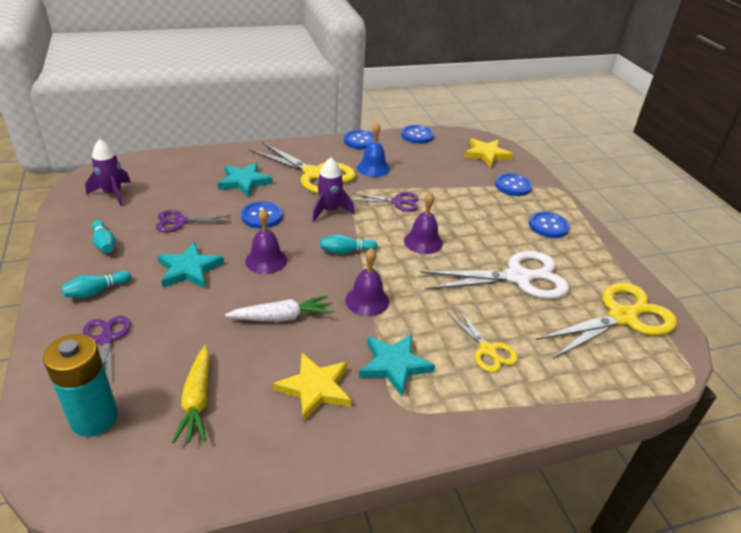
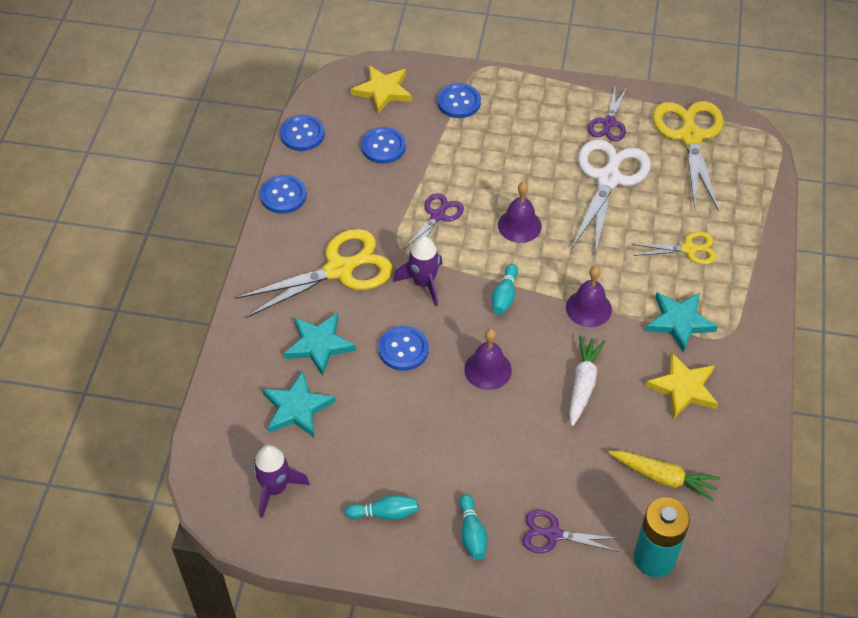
camera: 60 degrees left, 15 degrees up
purple scissors [156,210,231,232] -> purple scissors moved to [588,88,626,142]
turquoise star [157,242,224,288] -> turquoise star moved to [262,371,335,437]
blue bell [357,123,390,177] -> none
blue button [529,211,570,238] -> blue button moved to [361,127,406,164]

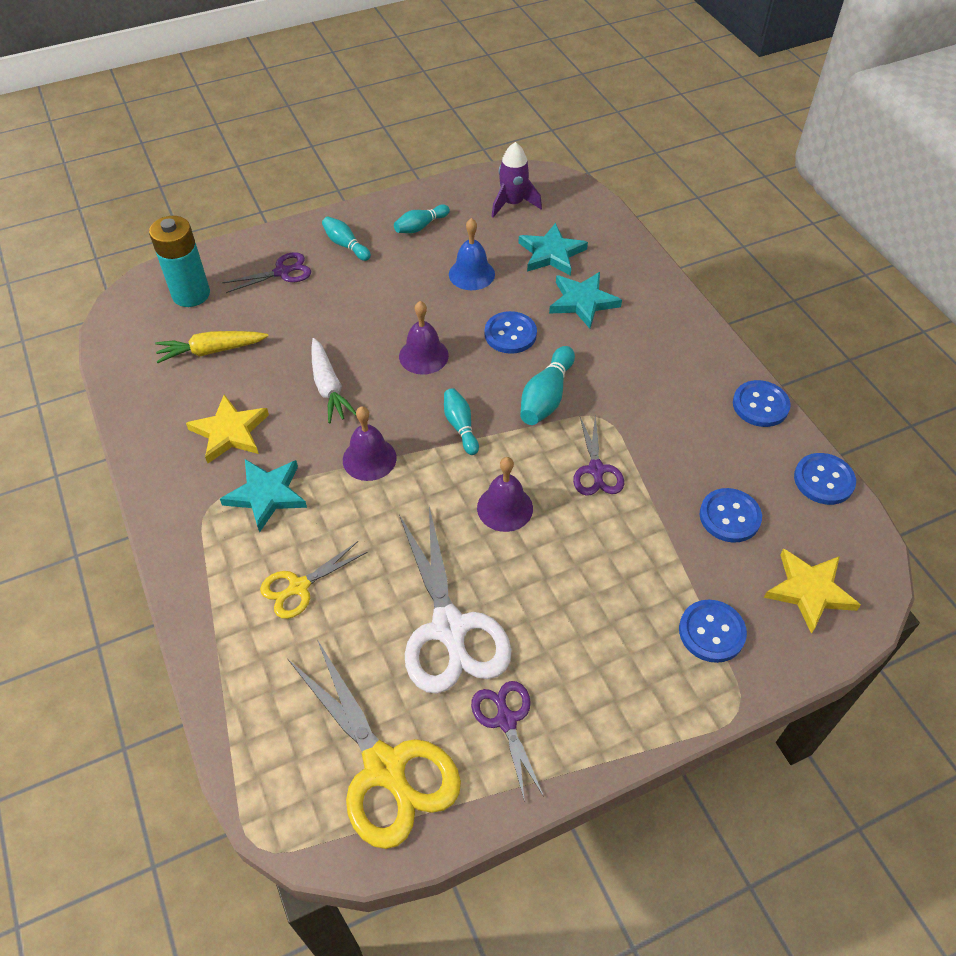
camera: 145 degrees right, 0 degrees up
yellow scissors [235,229,393,318] -> none
purple rocket [393,236,442,306] -> turquoise bowling pin [520,346,575,425]
none -> blue bell [449,218,495,290]

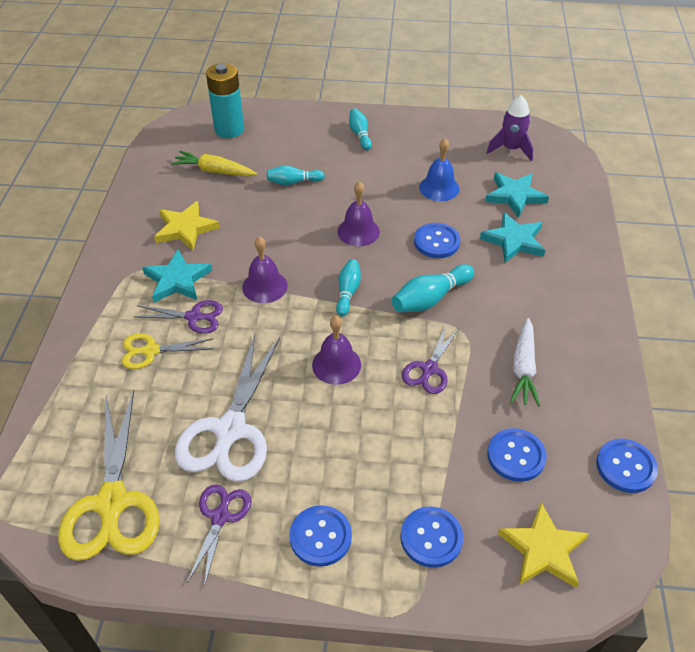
camera: 30 degrees right, 5 degrees down
purple scissors [222,252,311,293] -> purple scissors moved to [134,300,223,334]
white carrot [311,338,356,423] -> white carrot moved to [510,318,540,406]
turquoise bowling pin [394,204,450,233] -> turquoise bowling pin moved to [267,165,325,185]
blue button [733,380,791,427] -> blue button moved to [289,505,352,567]

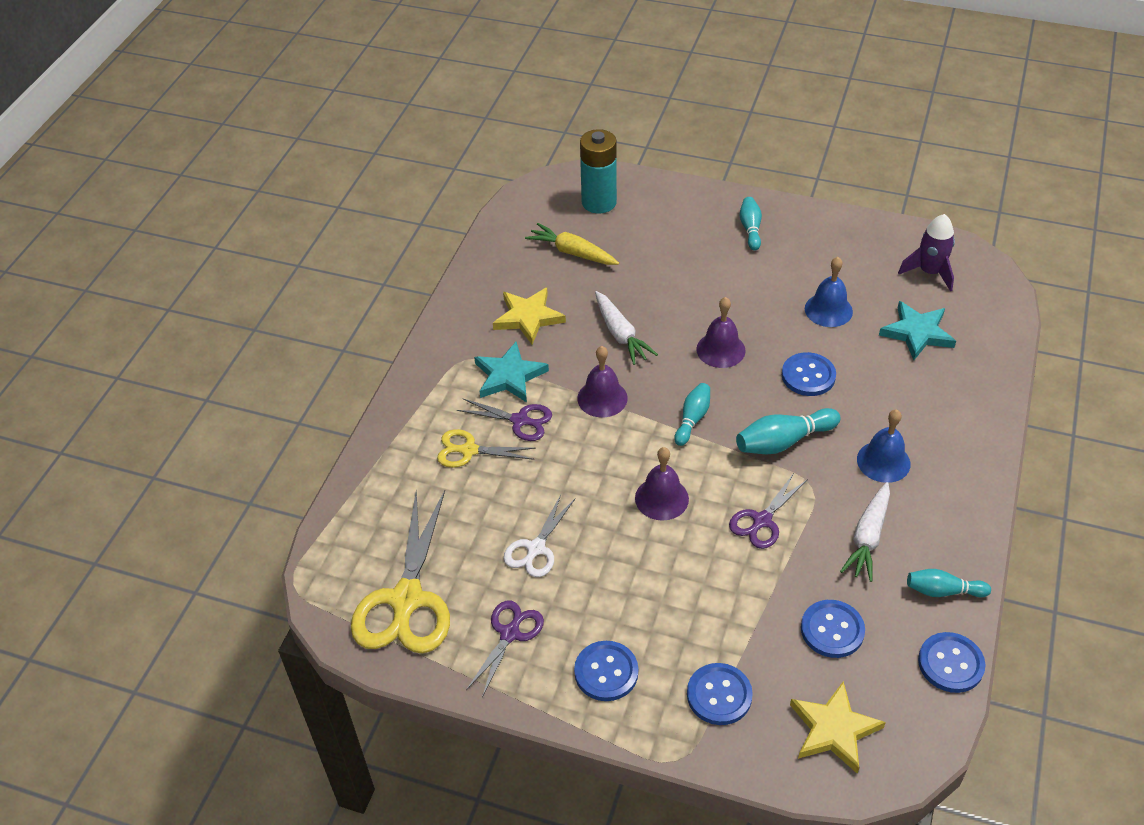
camera: 15 degrees right, 0 degrees up
white scissors [175,334,280,482] -> white scissors [503,495,575,577], size x0.54
turquoise bowling pin [267,165,325,185] -> turquoise bowling pin moved to [907,569,991,597]
turquoise star [480,212,545,263] -> none
none -> white carrot [595,291,658,365]
none -> blue bell [857,410,910,483]

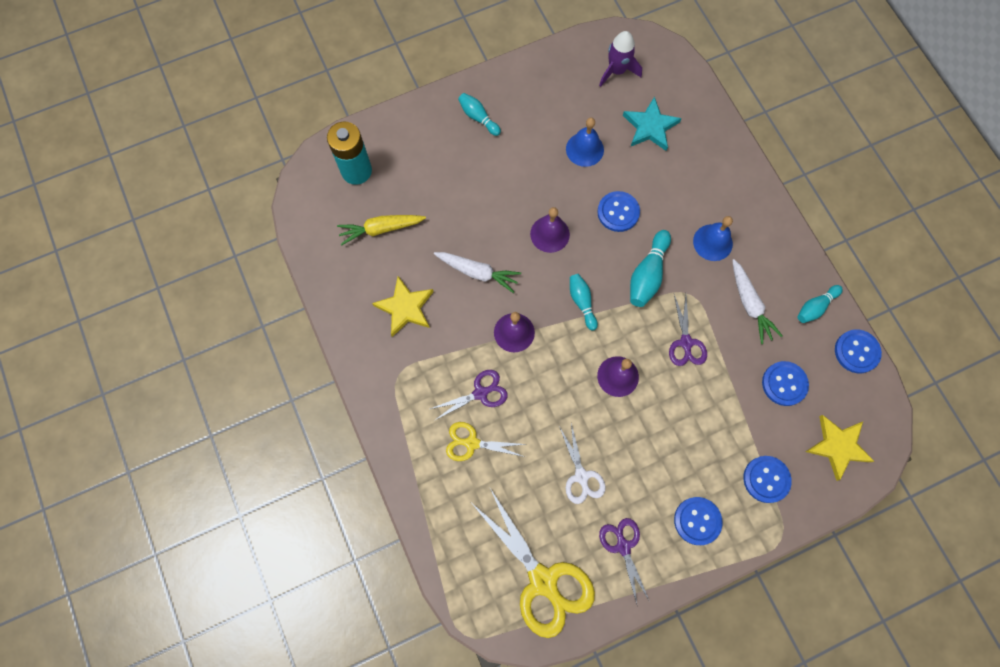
camera: 45 degrees left, 25 degrees up
yellow scissors [437,429,536,468] -> yellow scissors turned 45 degrees clockwise [446,422,526,461]
turquoise star [474,342,549,402] -> none

